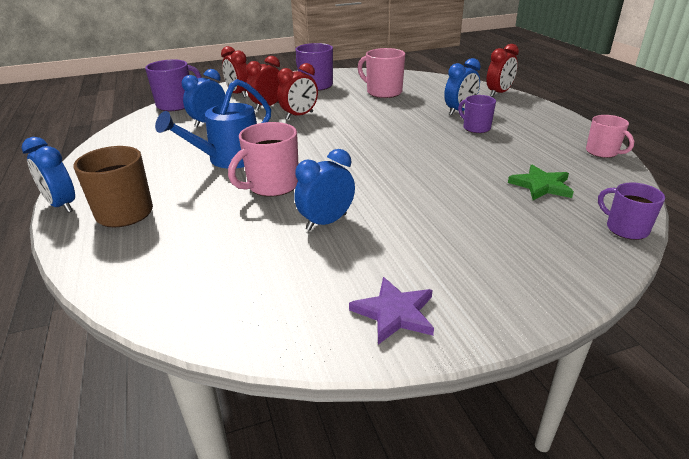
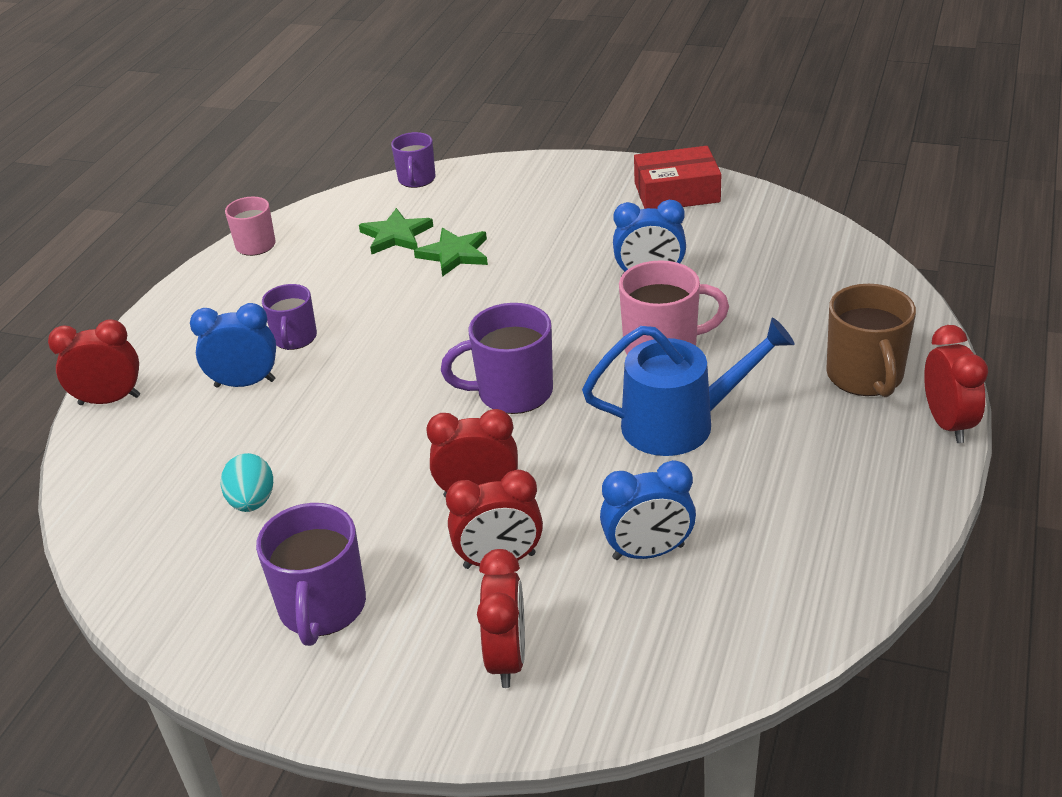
camera: 140 degrees left, 5 degrees up
blue clock [22,137,75,213] -> red clock [924,325,988,443]
purple mug [145,60,201,111] -> purple mug moved to [441,303,553,414]
purple star [349,277,434,345] -> red box [634,146,721,209]
pink mug [357,48,405,98] -> turquoise egg [220,453,273,512]
none -> green star [414,228,488,277]

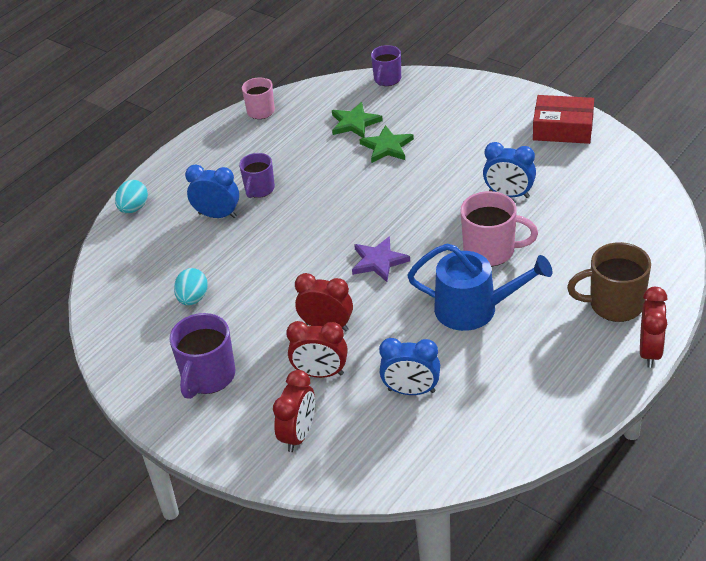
camera: 20 degrees right, 5 degrees up
red clock [48,319,140,405] -> turquoise egg [115,180,148,213]
purple mug [441,303,553,414] -> purple star [352,236,410,282]
brown mug [826,284,916,397] -> brown mug turned 75 degrees clockwise [567,242,651,322]

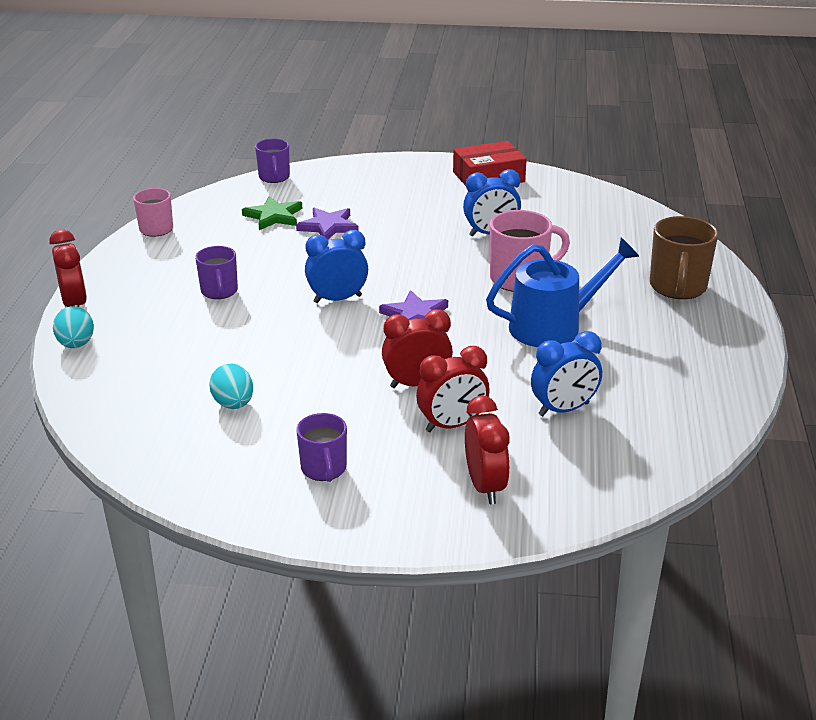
camera: 35 degrees left, 10 degrees down
purple mug [169,313,235,399] -> purple mug [296,413,347,482], size x0.64
blue clock [185,164,239,218] -> blue clock moved to [305,230,368,303]
green star [359,125,414,163] -> purple star [296,208,359,239]
brown mug [567,242,651,322] -> brown mug turned 45 degrees counterclockwise [650,216,718,299]
red clock [640,287,668,368] -> red clock moved to [49,229,87,307]

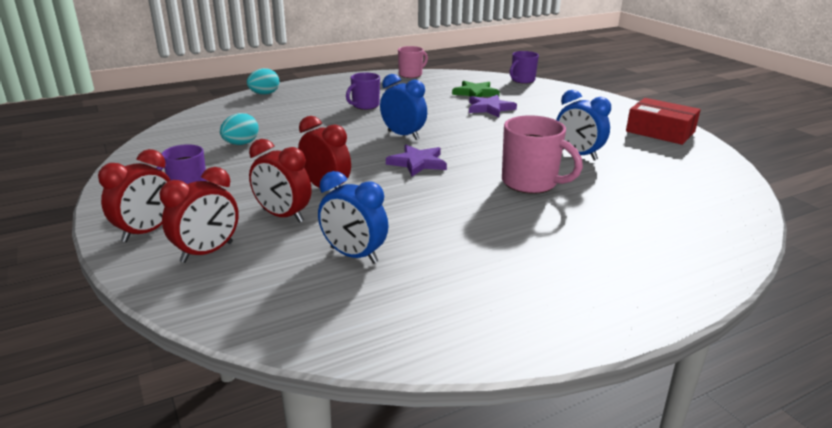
camera: 55 degrees right, 5 degrees down
red clock [49,229,87,307] -> red clock moved to [98,149,170,242]
blue watering can [486,238,639,347] -> none
brown mug [650,216,718,299] -> none

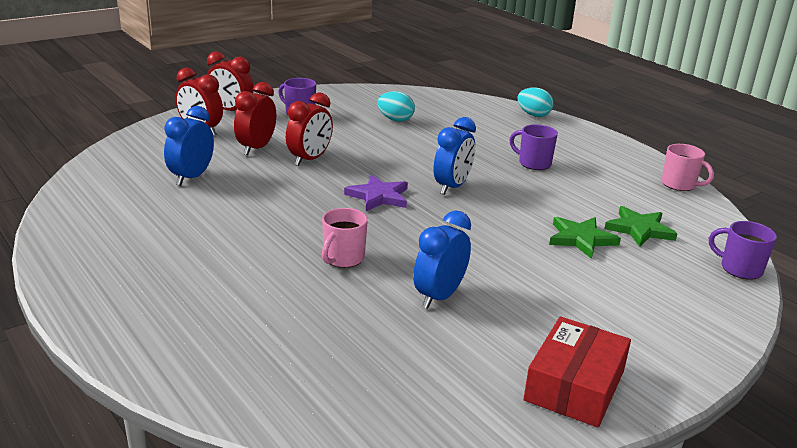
camera: 80 degrees right, 0 degrees up
purple star [469,95,517,117] -> green star [549,217,621,259]
pink mug [502,115,583,194] -> pink mug [322,208,368,268], size x0.64

